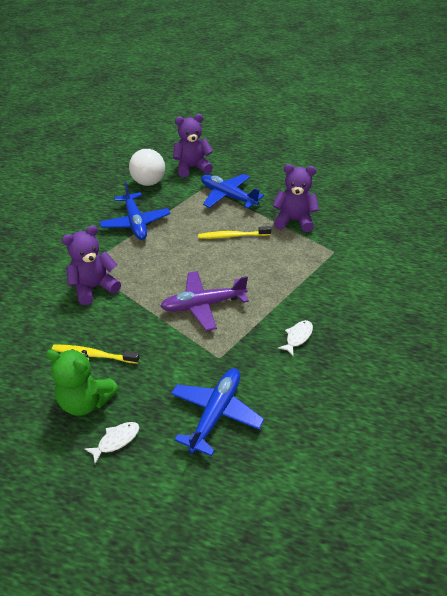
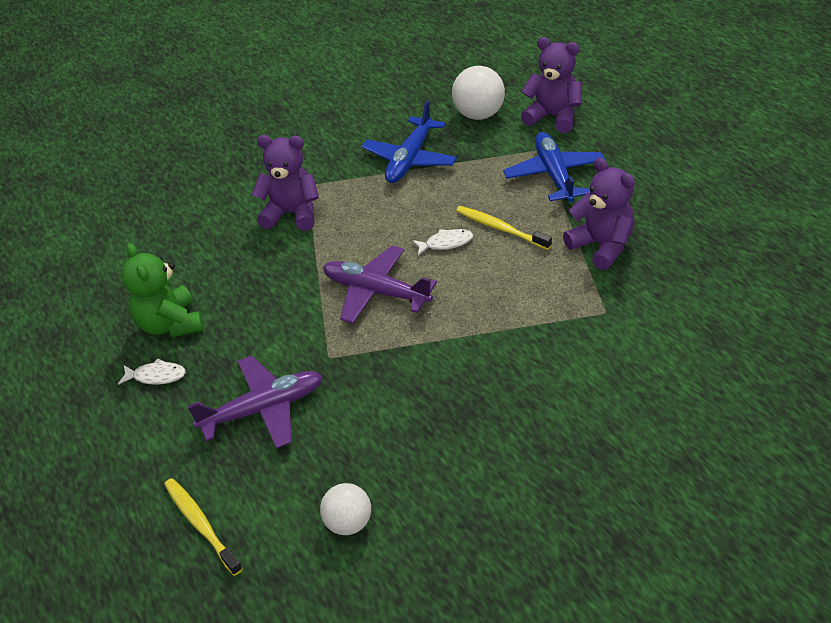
camera: 45 degrees right, 0 degrees up
yellow toothbrush [52,344,140,364] -> yellow toothbrush moved to [164,478,243,576]
blue plane [171,368,264,456] -> purple plane [187,356,323,449]
white fish [278,320,313,357] -> white fish moved to [412,229,473,255]
none -> white ball [320,483,371,535]

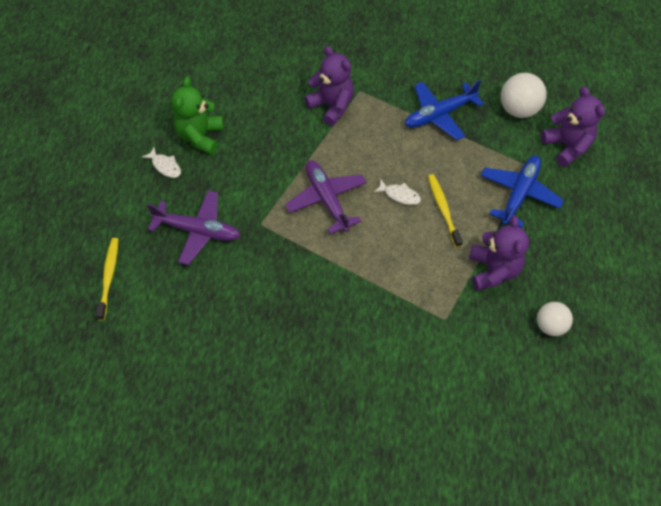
camera: 35 degrees right, 15 degrees up
white ball [320,483,371,535] -> white ball moved to [537,302,573,336]

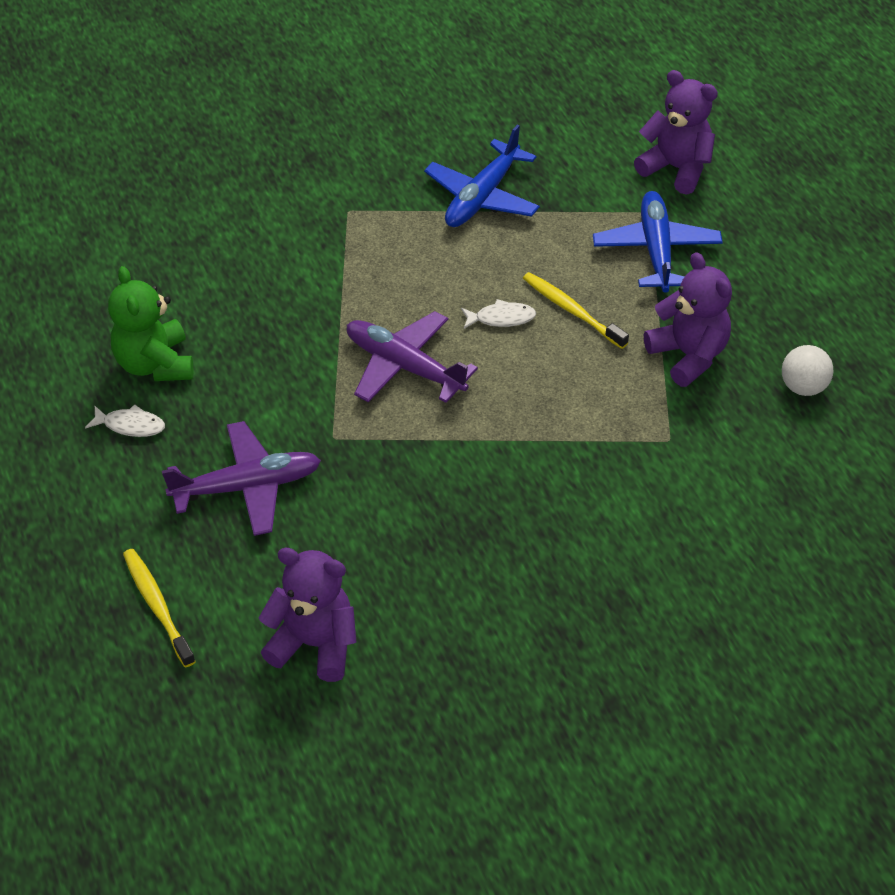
camera: 30 degrees left, 10 degrees down
purple teddy bear [304,46,354,126] -> purple teddy bear moved to [259,548,356,682]
white ball [501,73,547,118] -> none

